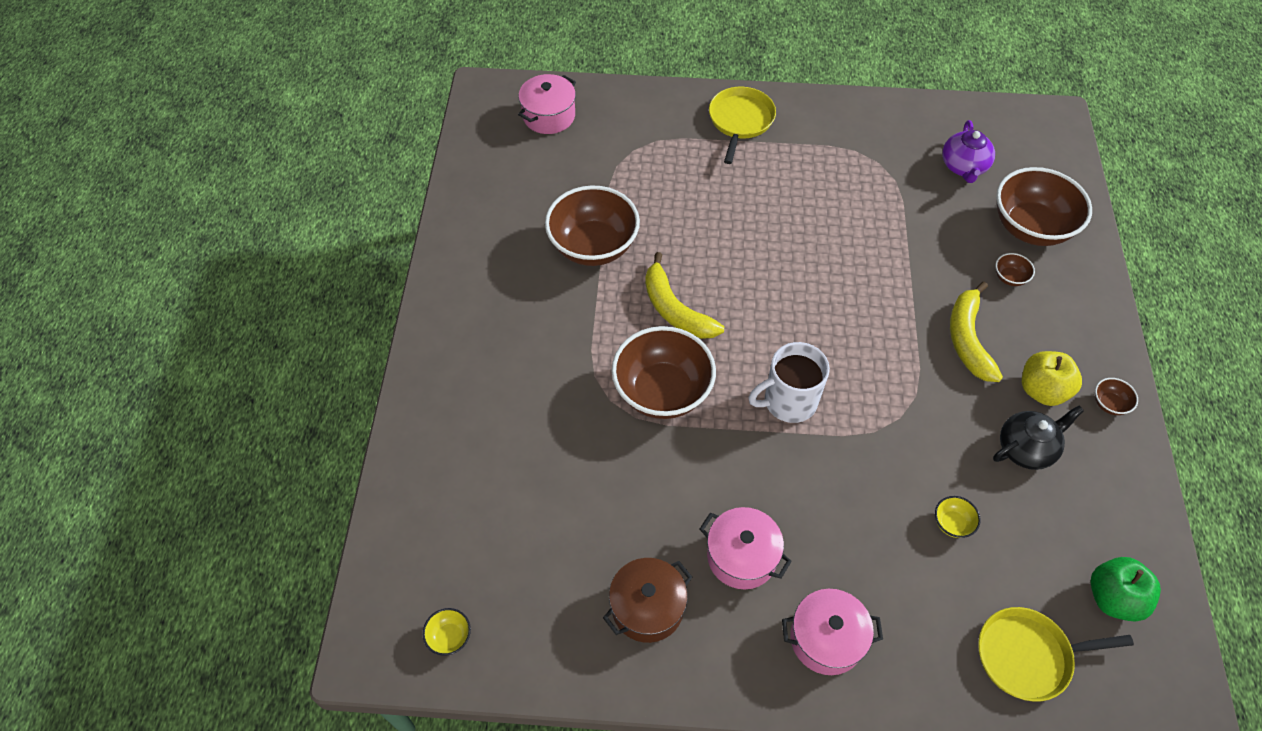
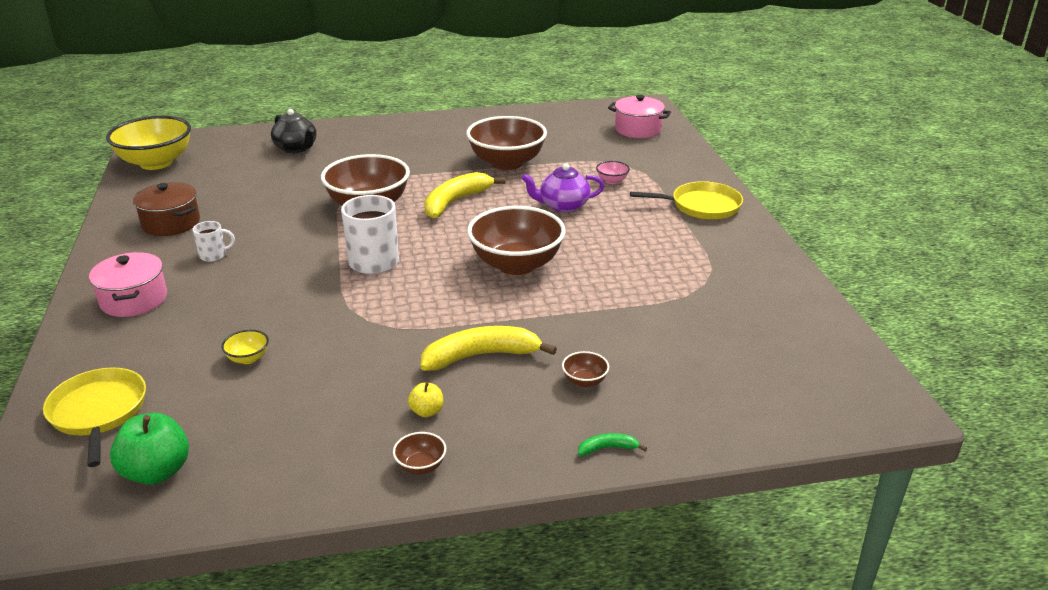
camera: 75 degrees right, 25 degrees down
yellow bowl [423,608,471,656] -> yellow bowl [106,116,191,170], size x2.46
pink pot [699,507,792,589] -> white mug [192,221,235,262]
purple teapot [942,120,995,183] -> purple teapot moved to [521,163,604,213]
black teapot [993,405,1084,470] -> black teapot moved to [271,109,316,153]
brown bowl [996,167,1092,246] -> brown bowl moved to [467,206,566,275]
yellow apple [1022,351,1082,406] -> yellow apple [408,382,443,417], size x0.53
none -> green banana [578,433,647,456]
none -> pink bowl [596,161,630,184]

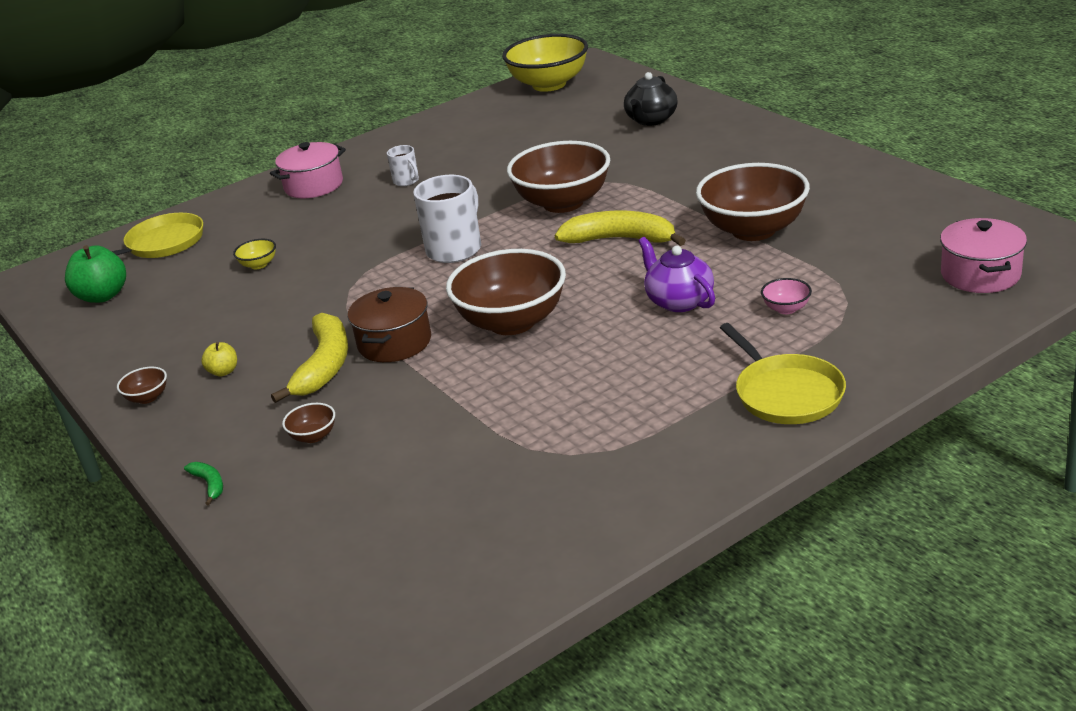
camera: 70 degrees right, 0 degrees up
brown pot [133,182,200,236] -> brown pot moved to [348,287,431,362]
yellow banana [421,326,557,371] -> yellow banana turned 45 degrees clockwise [271,313,348,403]

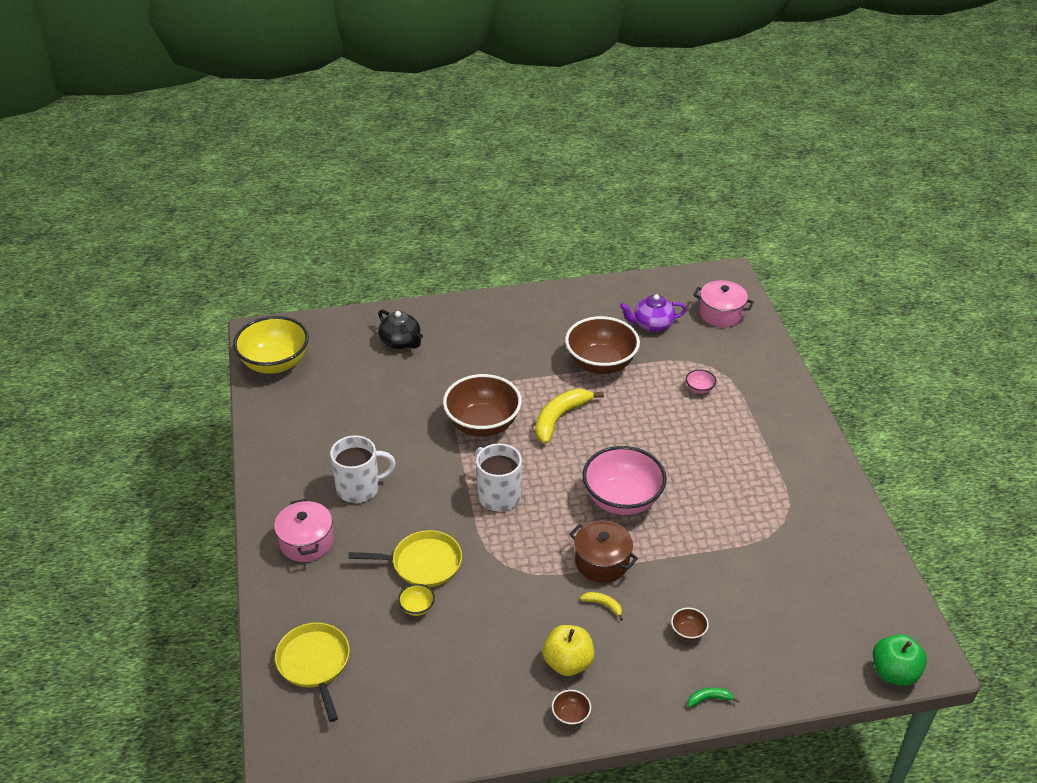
camera: 70 degrees left, 10 degrees up
green apple [65,245,126,303] -> green apple moved to [873,634,927,686]
yellow apple [201,342,237,376] -> yellow apple [543,625,595,676], size x1.88
yellow banana [271,313,348,403] -> yellow banana [580,592,623,621], size x0.45
white mug [387,145,419,186] -> white mug [330,435,396,503], size x1.91
brown bowl [446,249,566,335] -> pink bowl [583,446,667,515]
purple teapot [638,237,715,312] -> purple teapot moved to [620,294,687,332]
yellow pan [720,323,846,424] -> yellow pan moved to [348,530,462,587]

